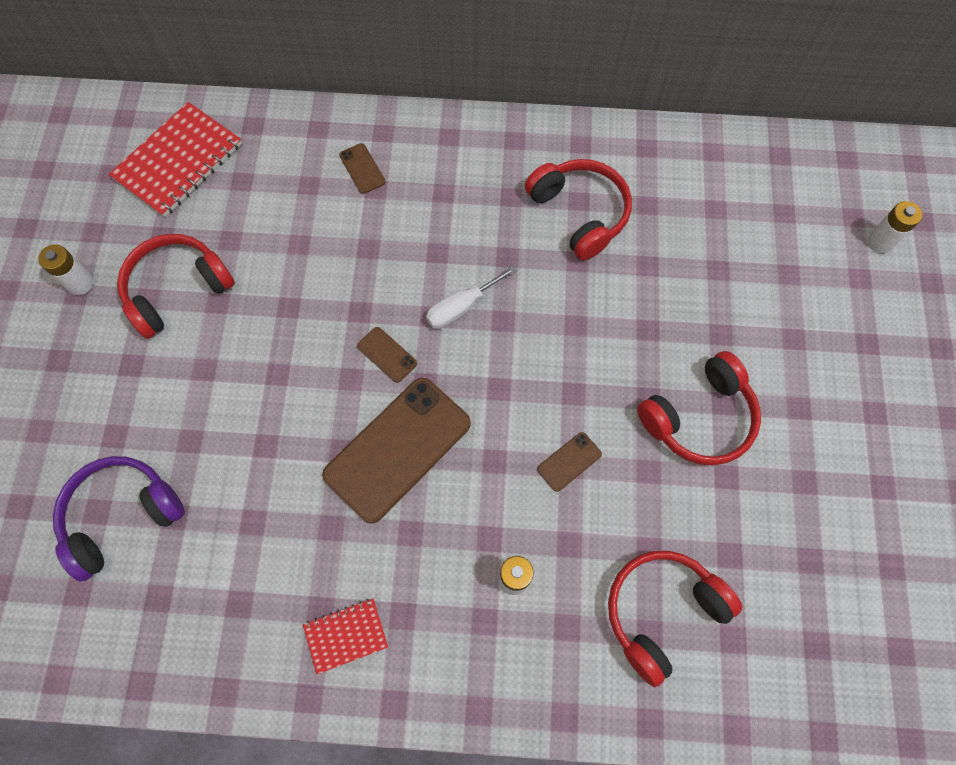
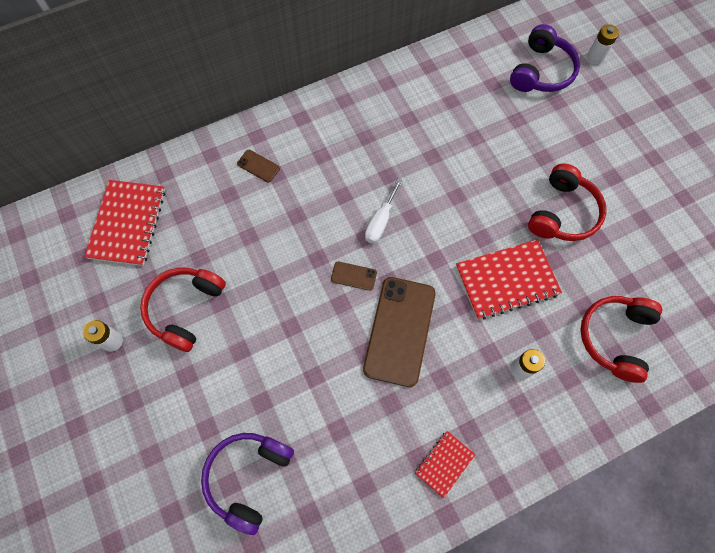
camera: 30 degrees left, 0 degrees up
red headphones [525,159,632,261] -> none
brown phone [537,432,602,492] -> red notebook [456,239,562,320]
none -> purple headphones [510,24,580,92]

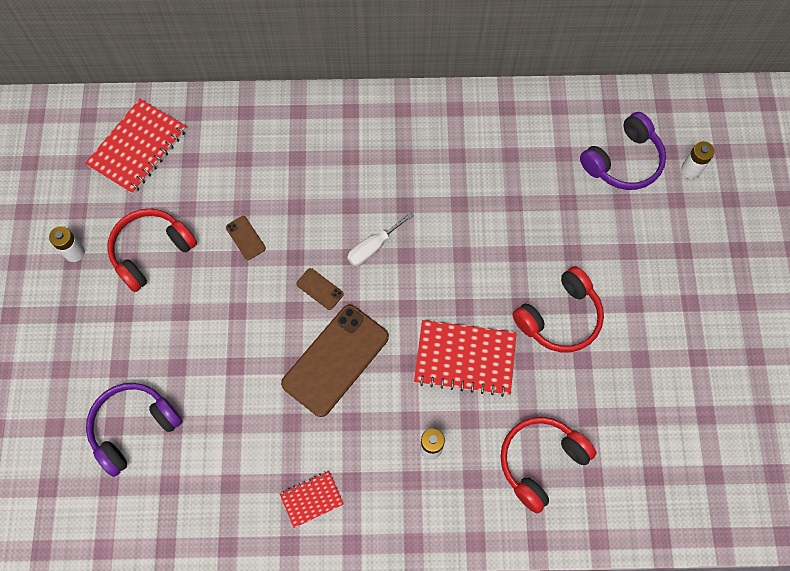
camera: 25 degrees right, 0 degrees up
brown phone [237,150,280,182] -> brown phone moved to [226,216,266,260]

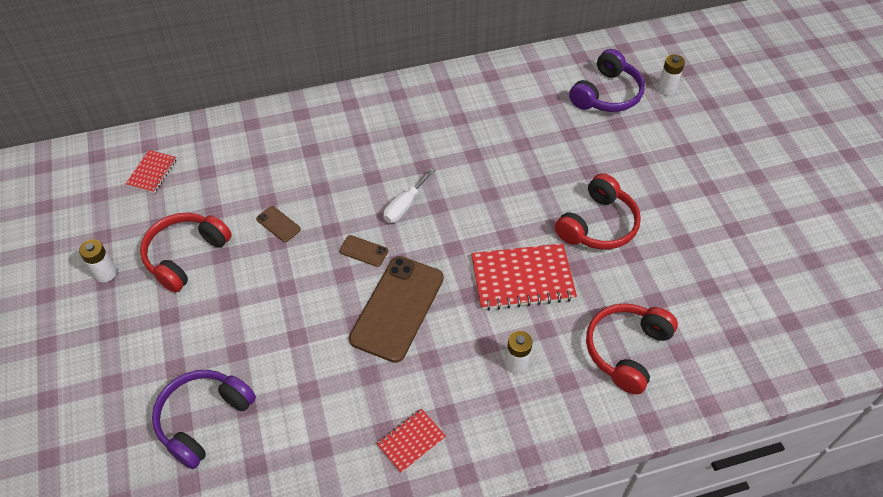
camera: 15 degrees left, 15 degrees down
red notebook [85,99,187,194] -> red notebook [126,150,177,193], size x0.54

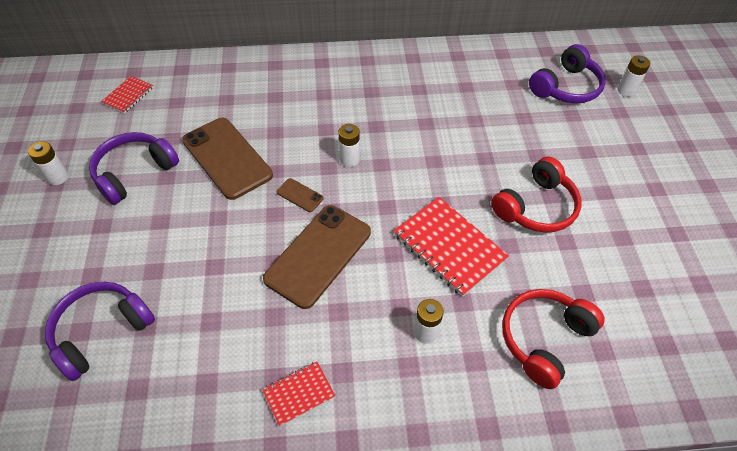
camera: 10 degrees right, 0 degrees up
red headphones [140,213,232,293] -> purple headphones [89,132,179,205]
brown phone [256,206,301,242] -> brown phone [182,118,273,200], size x2.35
white screwdriver [383,168,435,223] -> white battery [339,124,360,167]
red notebook [471,243,577,311] -> red notebook turned 45 degrees clockwise [394,197,509,297]

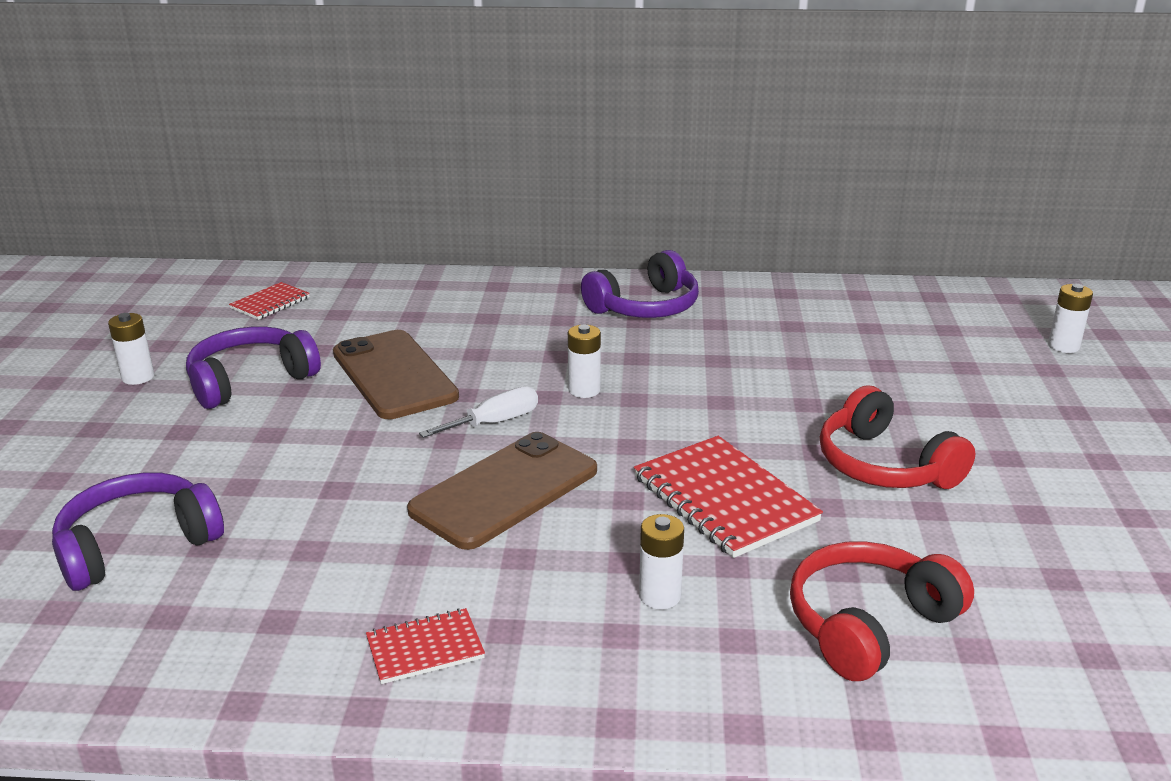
camera: 10 degrees right, 25 degrees down
brown phone [277,178,323,212] -> white screwdriver [419,386,538,438]
red headphones [491,157,582,233] -> red headphones turned 90 degrees clockwise [820,385,975,489]
purple headphones [529,44,606,103] -> purple headphones moved to [581,250,699,318]

